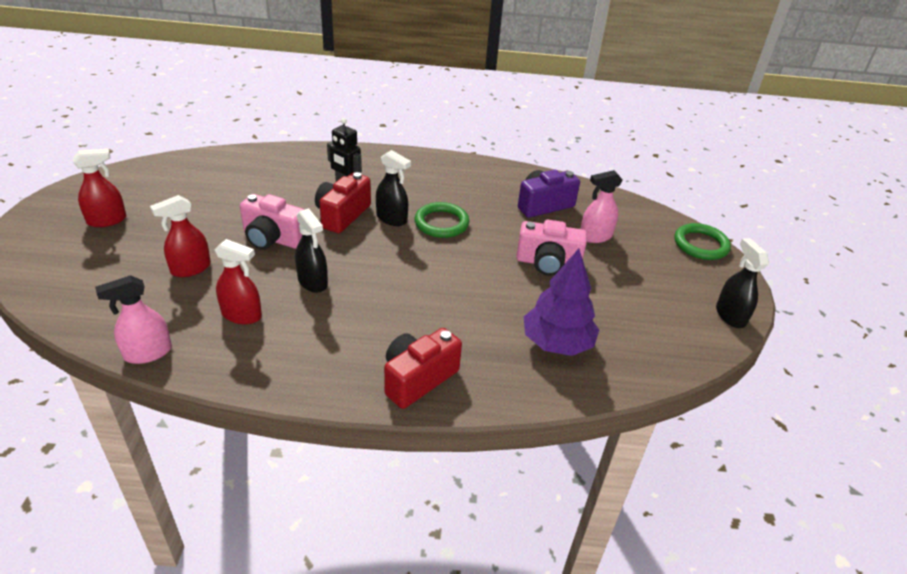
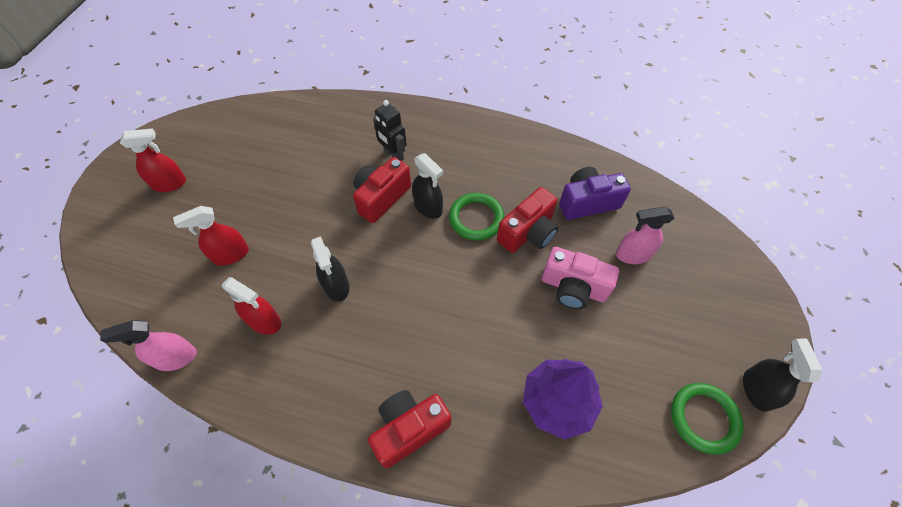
camera: 15 degrees right, 20 degrees up
pink camera [240,194,305,250] -> none
green ring [674,223,731,260] -> green ring moved to [671,383,743,455]
none -> red camera [497,187,558,253]

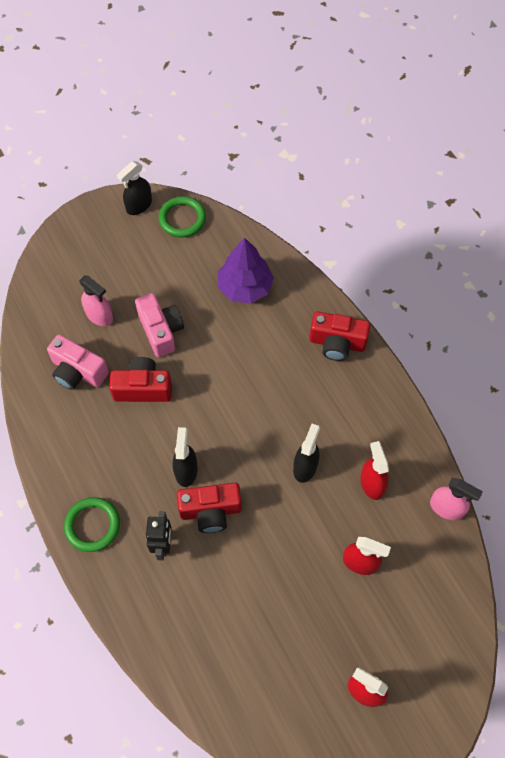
camera: 135 degrees left, 5 degrees up
green ring [449,193,504,240] -> green ring moved to [64,497,120,552]
purple camera [559,167,631,220] -> pink camera [47,335,109,390]

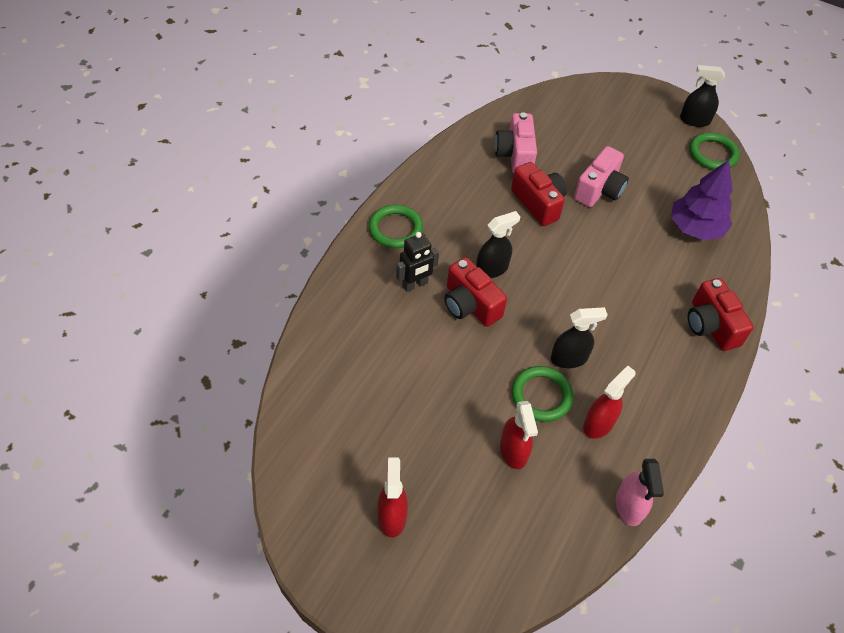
camera: 55 degrees right, 10 degrees down
pink spray bottle [79,275,113,326] -> none
none -> green ring [512,366,574,422]

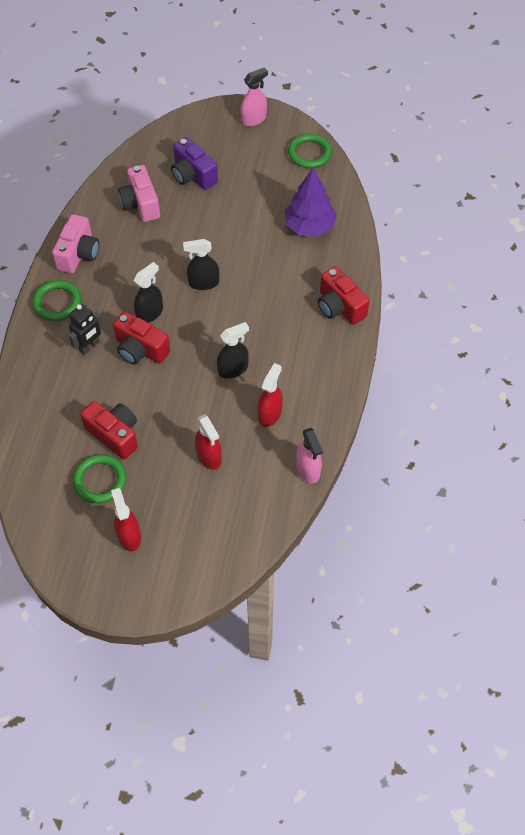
camera: 15 degrees left, 5 degrees up
red camera [511,162,567,226] -> red camera moved to [80,401,138,460]
green ring [512,366,574,422] -> green ring moved to [73,454,127,503]
pink camera [574,146,629,207] -> pink camera moved to [52,214,99,273]
black spray bottle [680,65,725,127] -> black spray bottle moved to [183,239,219,290]
none -> purple camera [171,137,218,190]
none -> pink spray bottle [241,67,268,126]

